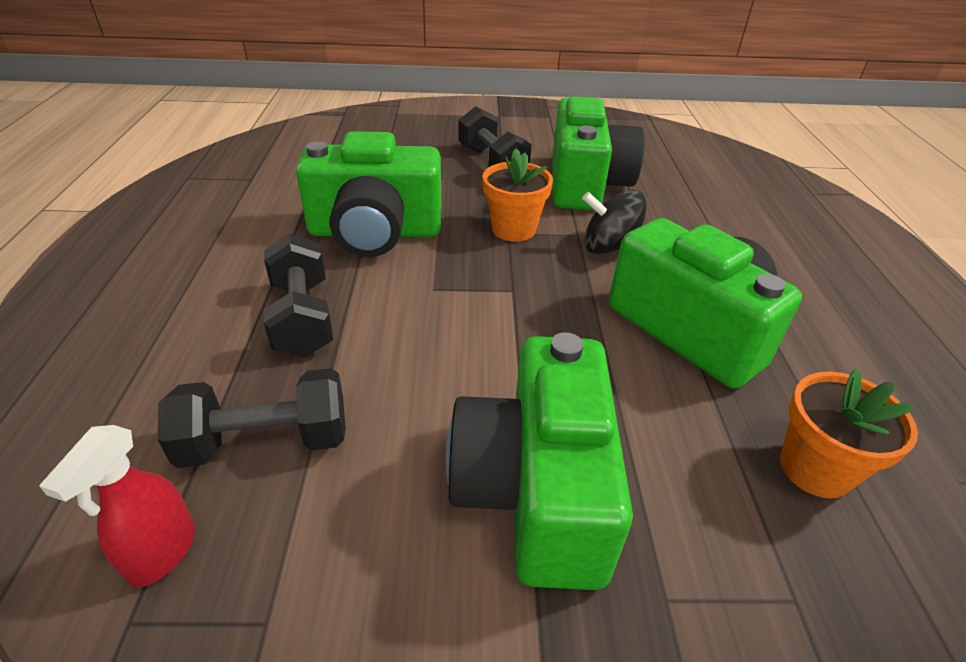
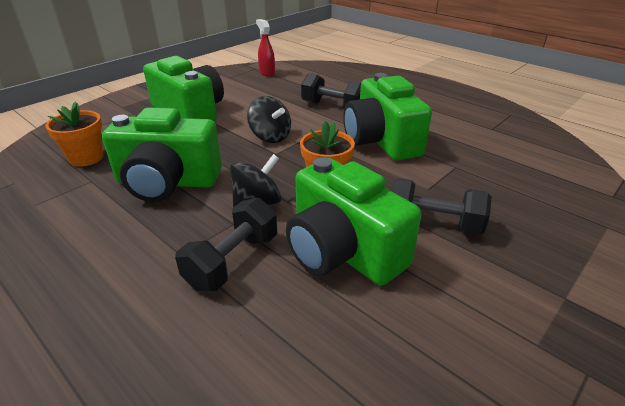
camera: 135 degrees right, 5 degrees down
black dumbbell [158,368,345,468] -> black dumbbell moved to [175,198,277,291]
green camera [296,131,442,257] -> green camera turned 60 degrees counterclockwise [343,73,432,161]
none -> black spinning top [247,96,291,143]

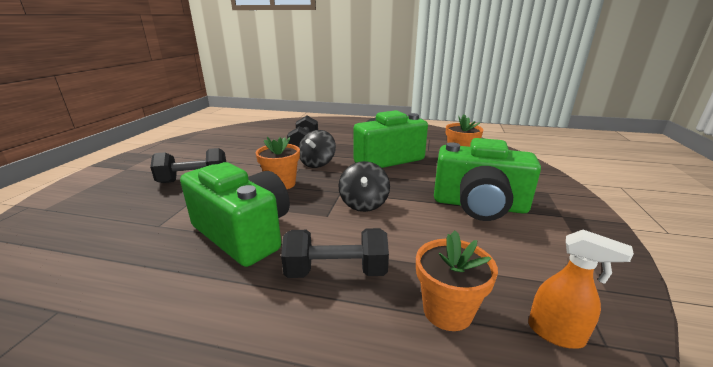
camera: 150 degrees right, 10 degrees down
black spinning top [247,96,291,143] -> black spinning top turned 105 degrees counterclockwise [339,161,390,212]
red spray bottle [256,19,275,76] -> orange spray bottle [528,230,634,349]
green camera [286,157,421,285] -> none
none -> orange flower pot [416,231,498,331]

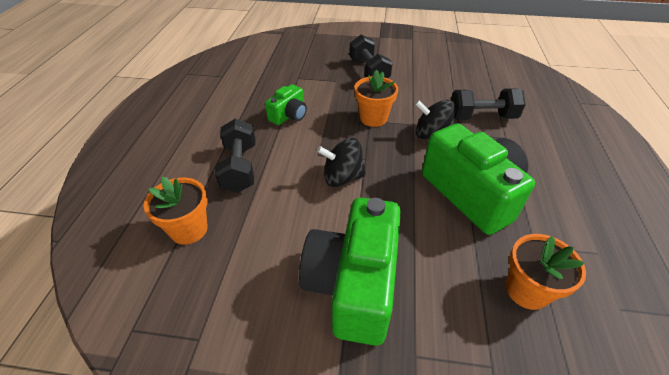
camera: 85 degrees right, 20 degrees up
green camera [180,162,290,267] -> green camera [265,84,307,125], size x0.51
orange spray bottle [528,230,634,349] -> none

